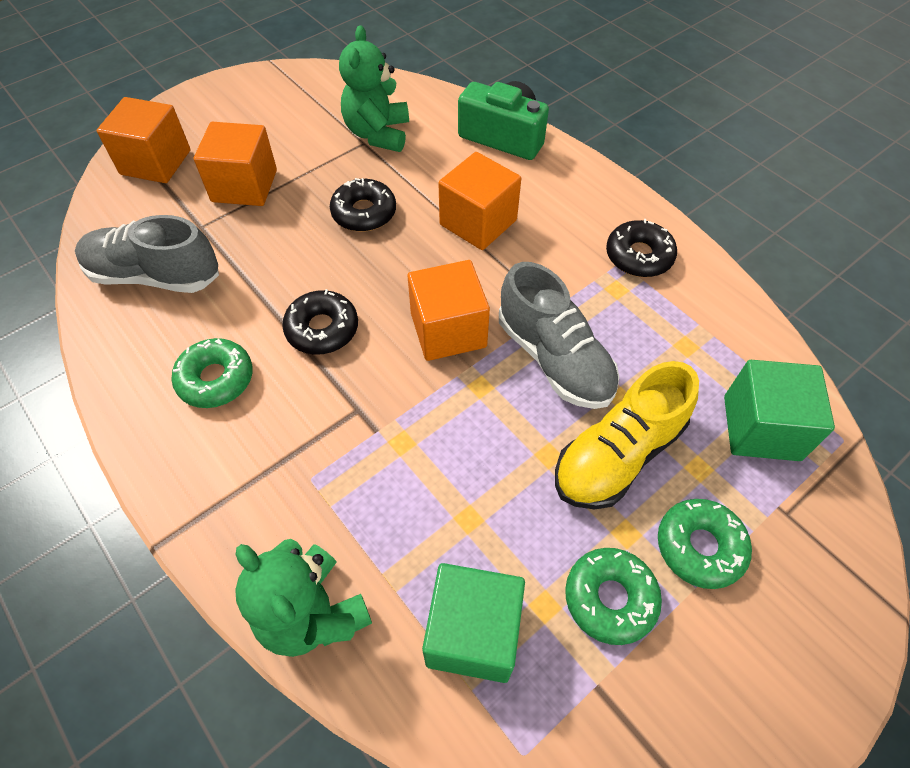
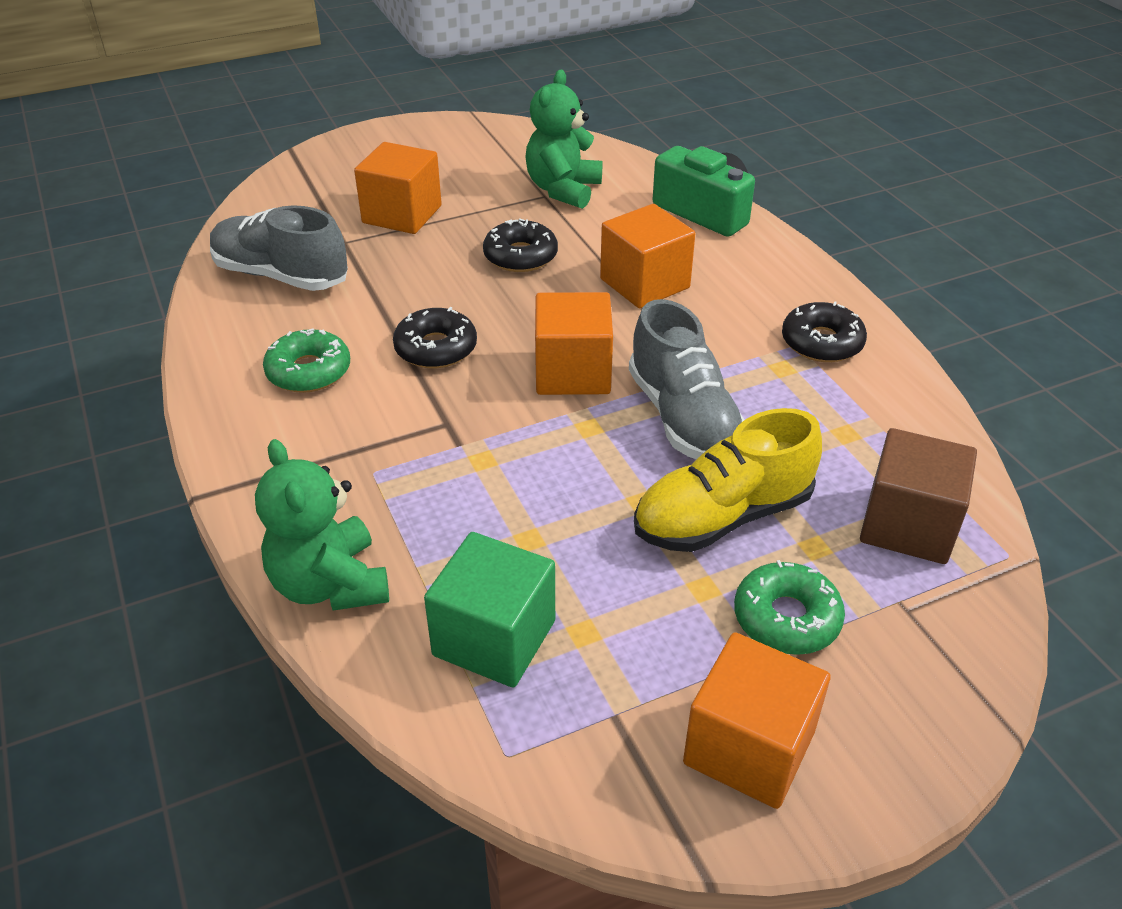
camera: 15 degrees right, 15 degrees down
orange cube [96,97,190,183] -> orange cube moved to [683,632,831,809]
green donut [565,548,662,645] -> none
green cube [724,360,835,461] -> brown cube [860,428,977,564]

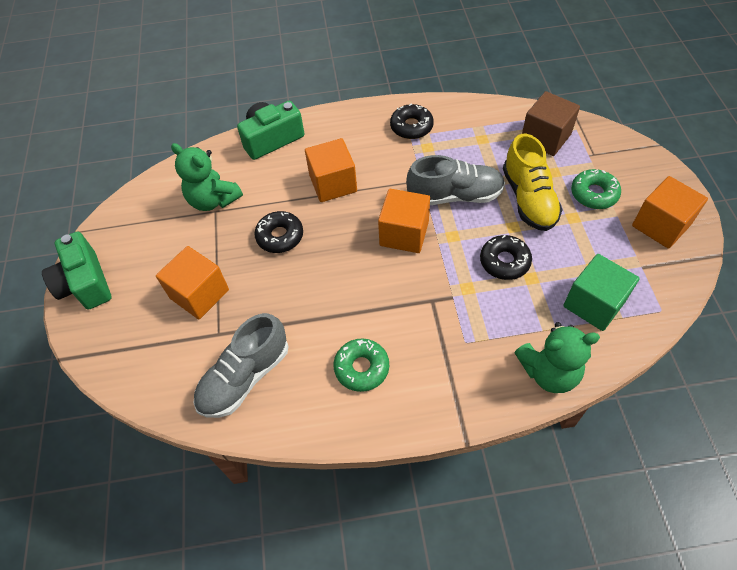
camera: 70 degrees left, 15 degrees up
black donut [393,307,477,368] -> black donut moved to [480,235,532,280]
none -> green camera [42,231,111,310]

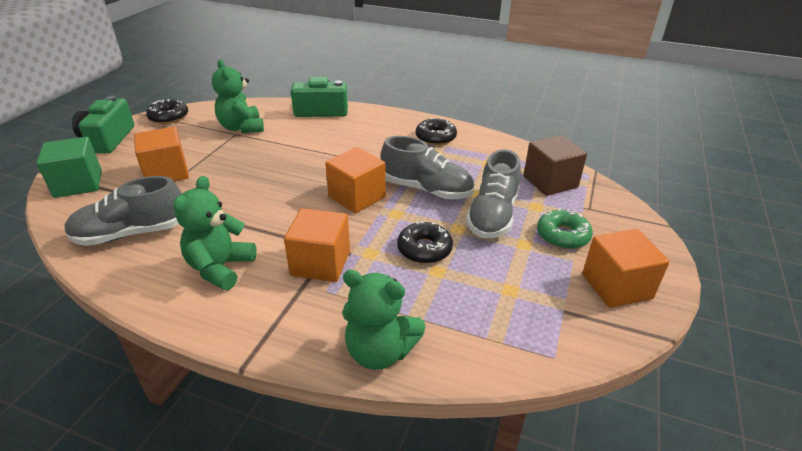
camera: 25 degrees right, 20 degrees down
black donut [254,211,303,253] -> black donut moved to [146,99,188,124]
orange cube [305,138,357,202] -> orange cube moved to [284,208,350,282]
green donut [333,338,389,392] -> green teddy bear [173,176,257,290]
yellow shoe [503,134,563,231] -> grey shoe [466,149,521,238]
green cube [563,254,640,331] -> green cube moved to [36,137,102,198]

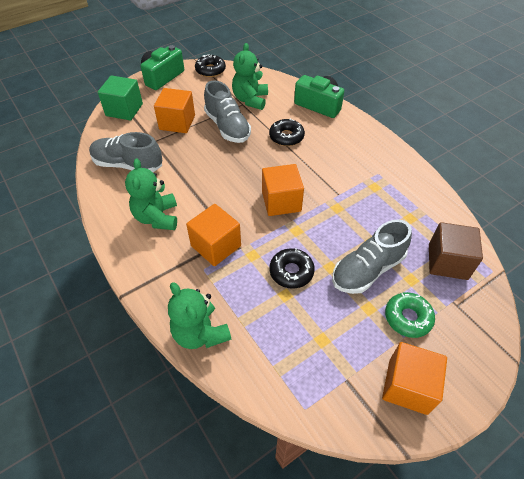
camera: 35 degrees right, 15 degrees up
green teddy bear [173,176,257,290] -> green teddy bear turned 60 degrees counterclockwise [125,158,177,230]
grey shoe [381,136,474,199] -> grey shoe moved to [204,80,251,143]
black donut [416,118,457,145] -> black donut moved to [269,118,305,146]

